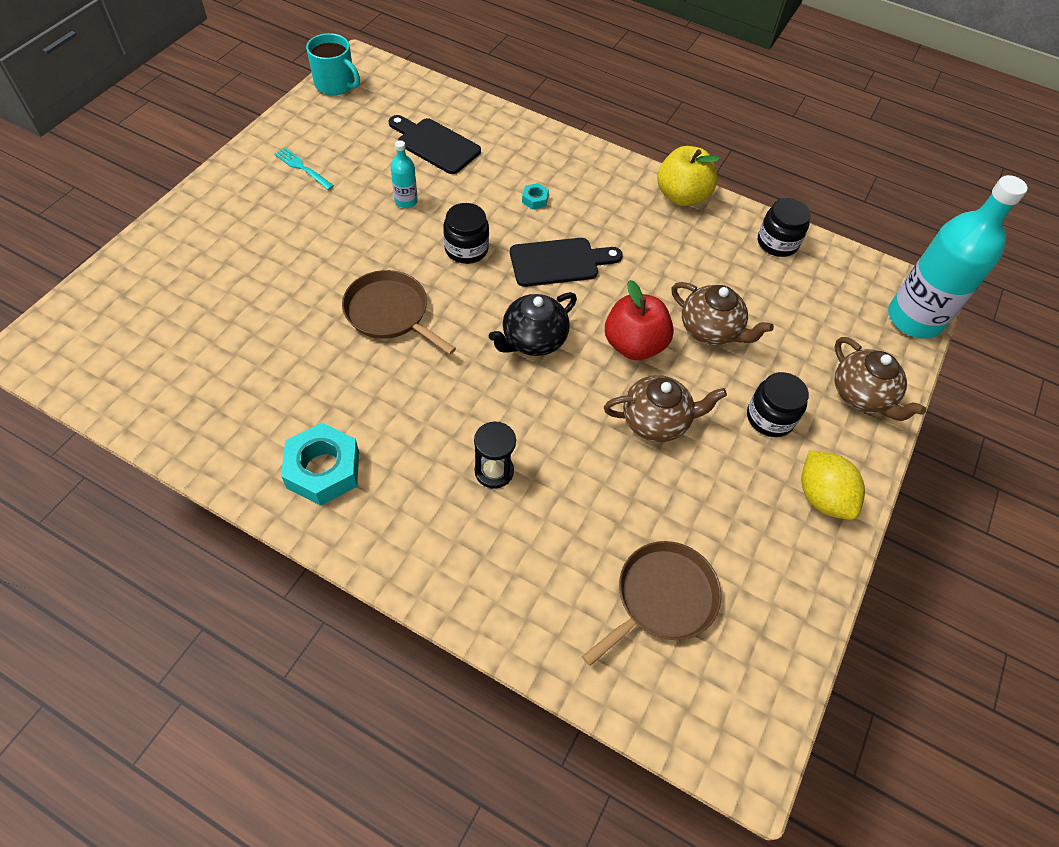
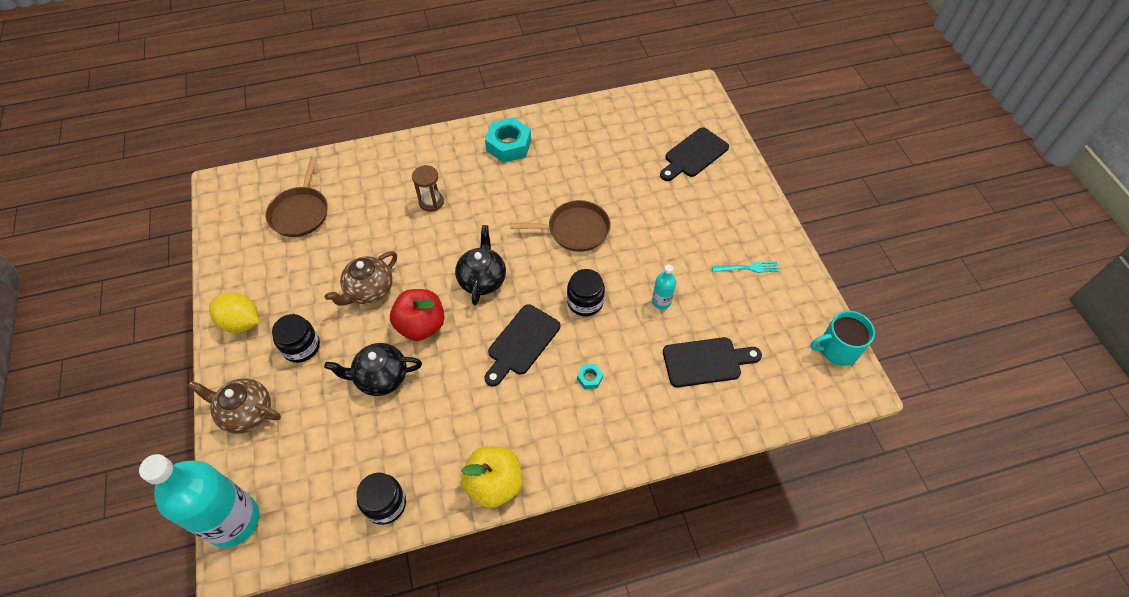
camera: 140 degrees right, 0 degrees up
black hourglass [474,422,516,489] -> brown hourglass [412,165,444,212]
brown teapot [671,282,774,346] -> black teapot [324,343,422,396]
none -> black cutting board [660,127,729,181]

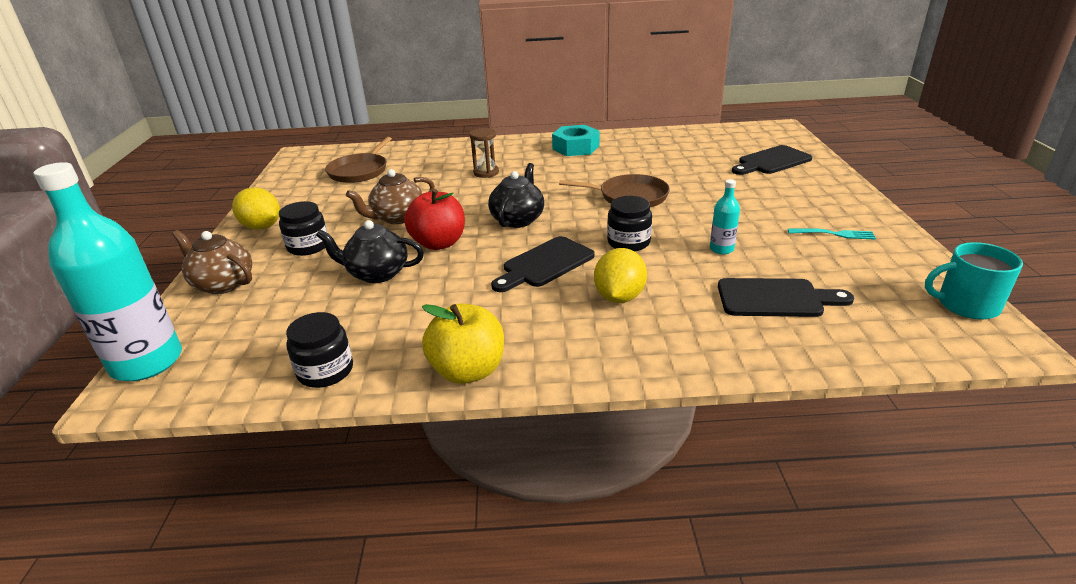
camera: 15 degrees right, 25 degrees down
turquoise nut [577,364,603,389] -> yellow lemon [594,248,647,303]

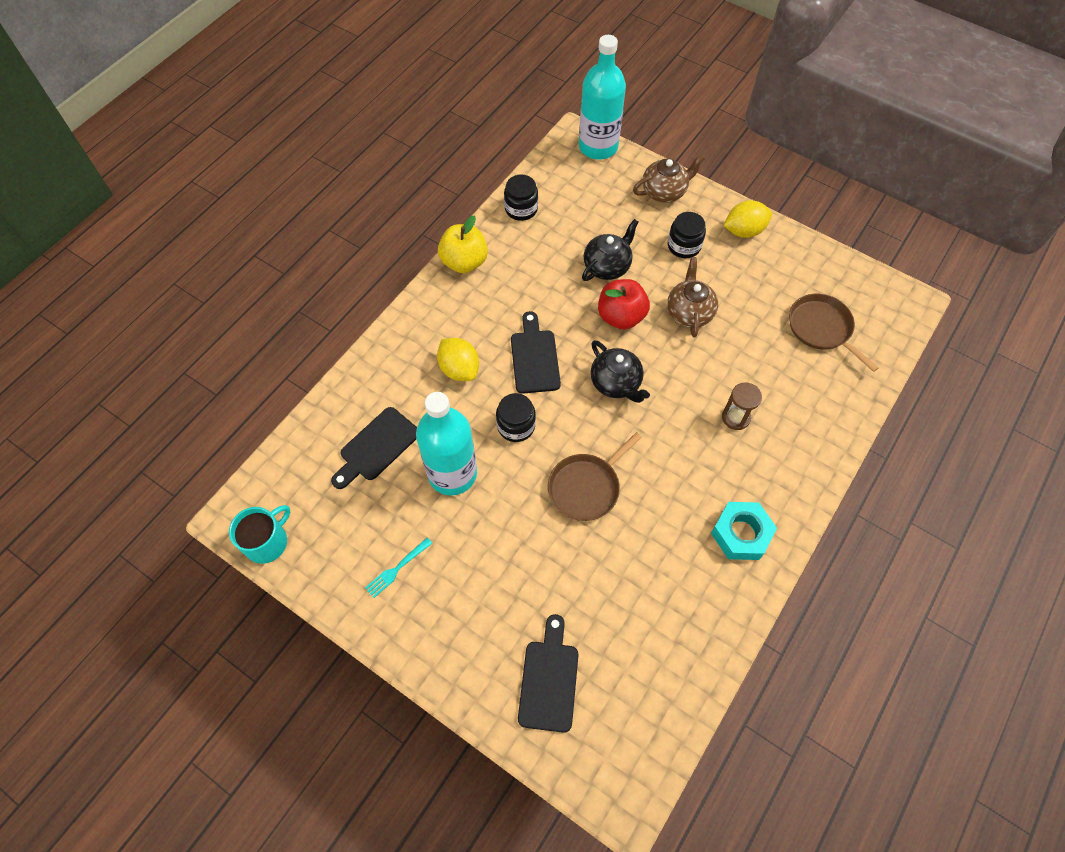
camera: 125 degrees right, 30 degrees up
turquoise bottle [710,179,740,254] -> turquoise bottle [416,392,477,496], size x2.32

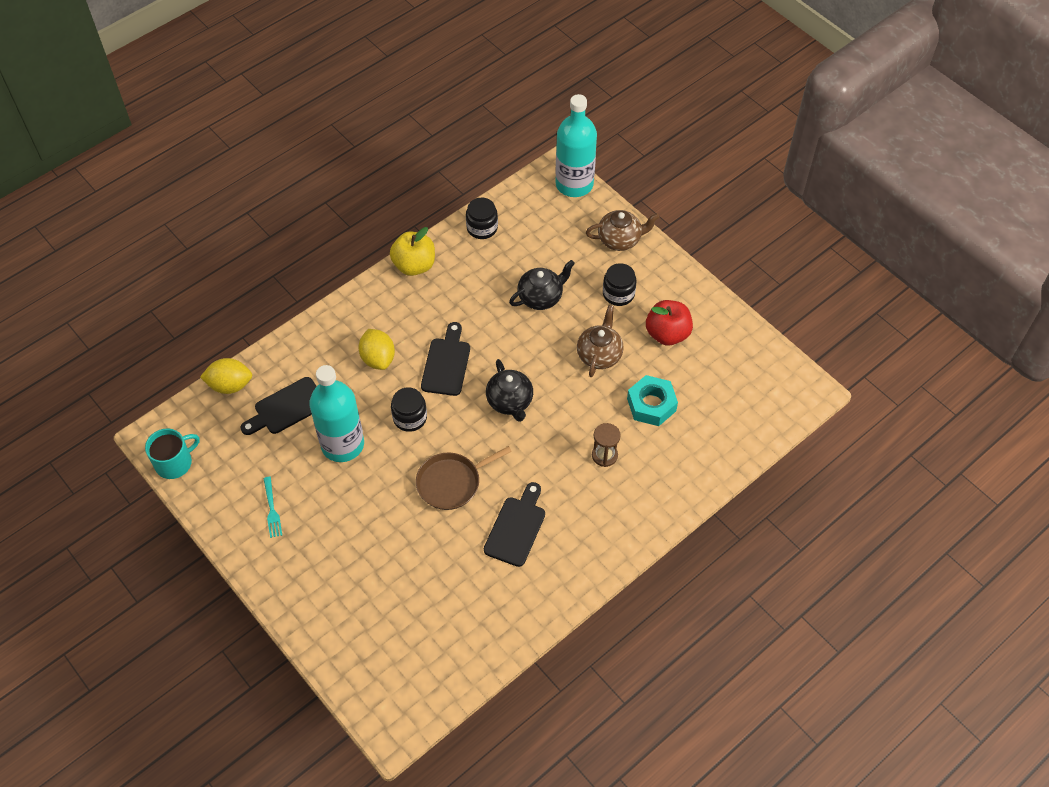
camera: 15 degrees right, 5 degrees down
turquoise fork [365,538,432,598] -> turquoise fork turned 75 degrees counterclockwise [264,477,282,538]
black cutting board [518,614,578,733] -> black cutting board moved to [484,482,545,567]
red apple [598,279,650,330] -> red apple moved to [646,300,693,346]
turquoise nut [711,502,777,560] -> turquoise nut moved to [627,375,678,426]
yellow lemon [723,200,772,238] -> yellow lemon moved to [200,358,252,394]
brown pan [789,294,879,372] -> none

